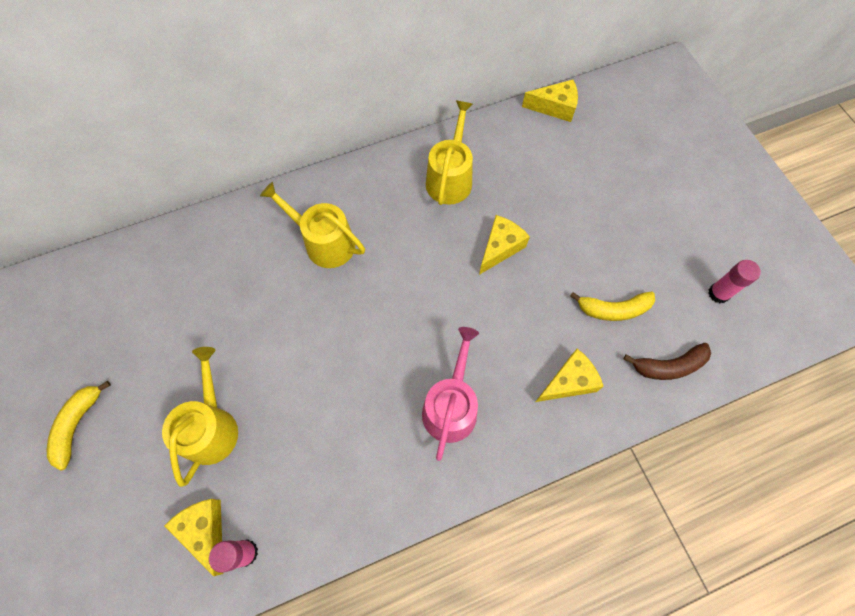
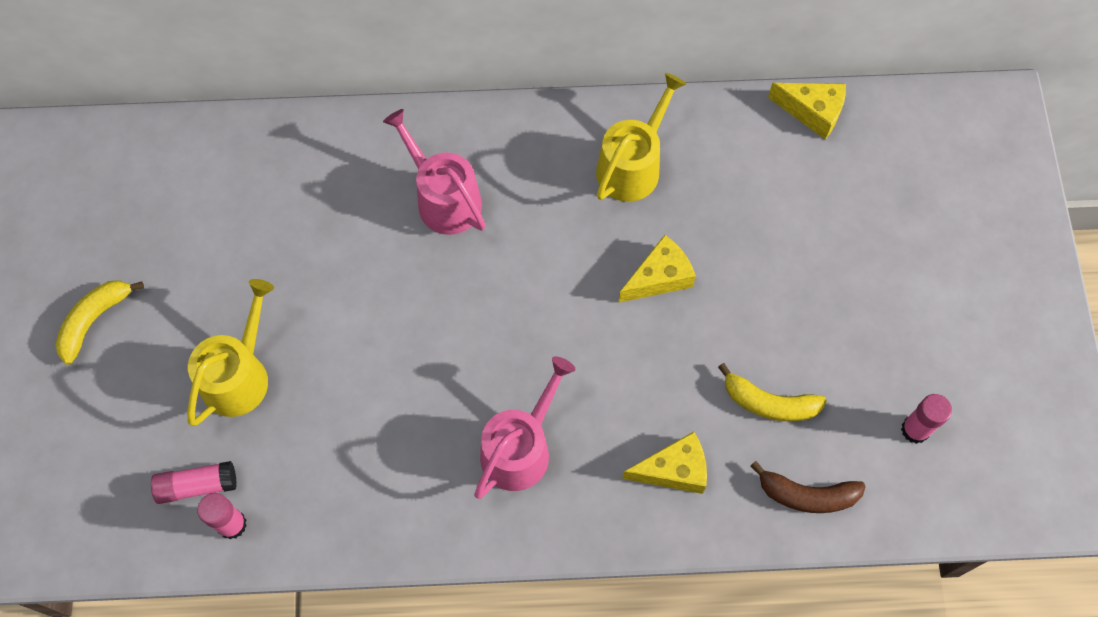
camera: 20 degrees right, 0 degrees up
yellow cheese [164,499,223,576] -> pink glue stick [151,461,237,504]
yellow watering can [260,182,365,268] -> pink watering can [383,109,486,235]

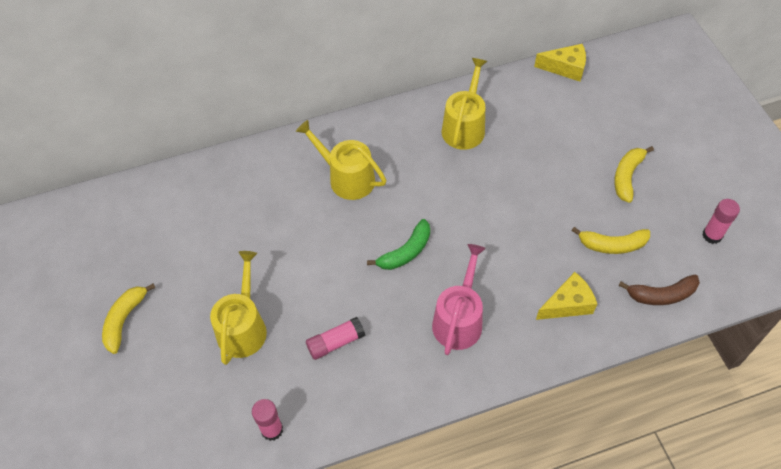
camera: 15 degrees left, 10 degrees down
pink glue stick [151,461,237,504] -> pink glue stick moved to [306,317,365,360]
pink watering can [383,109,486,235] -> yellow watering can [296,120,386,200]
yellow cheese [618,235,696,303] -> none
none -> green banana [367,219,430,270]
none -> yellow banana [614,146,654,203]

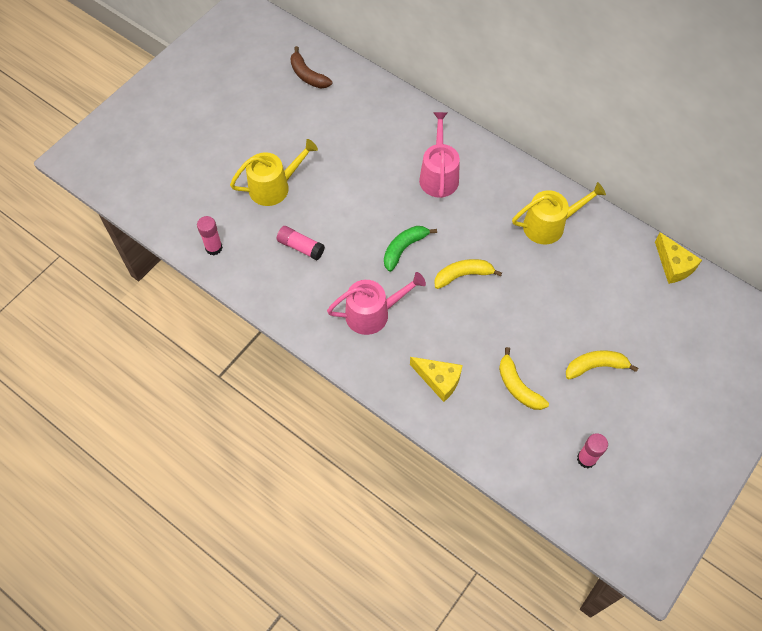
camera: 55 degrees right, 5 degrees up
yellow banana [102,284,156,354] -> yellow banana moved to [434,259,502,289]
yellow watering can [296,120,386,200] -> pink watering can [419,112,460,198]
green banana [367,219,430,270] -> green banana turned 120 degrees clockwise [384,226,437,272]
brown banana [619,274,700,305] -> brown banana moved to [290,46,332,89]

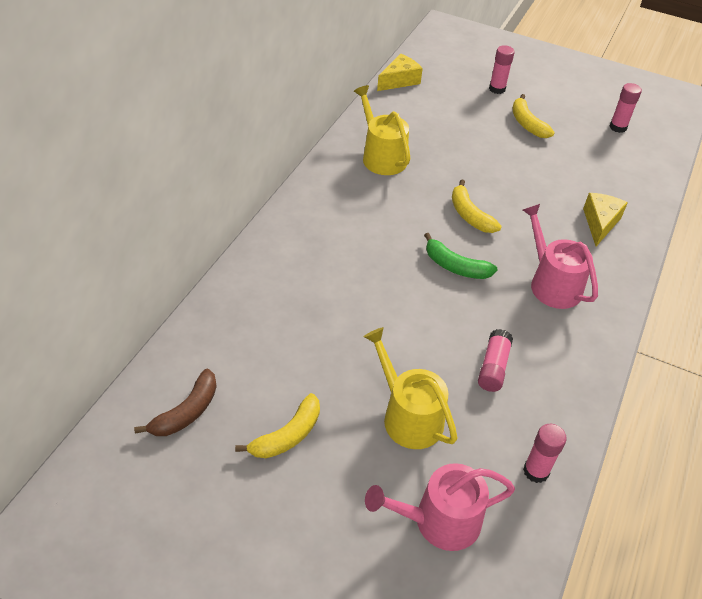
camera: 105 degrees left, 15 degrees down
pink watering can [419,112,460,198] -> pink watering can moved to [365,463,515,551]
yellow banana [499,347,549,410] -> yellow banana moved to [235,393,320,458]
none -> pink glue stick [489,45,515,94]

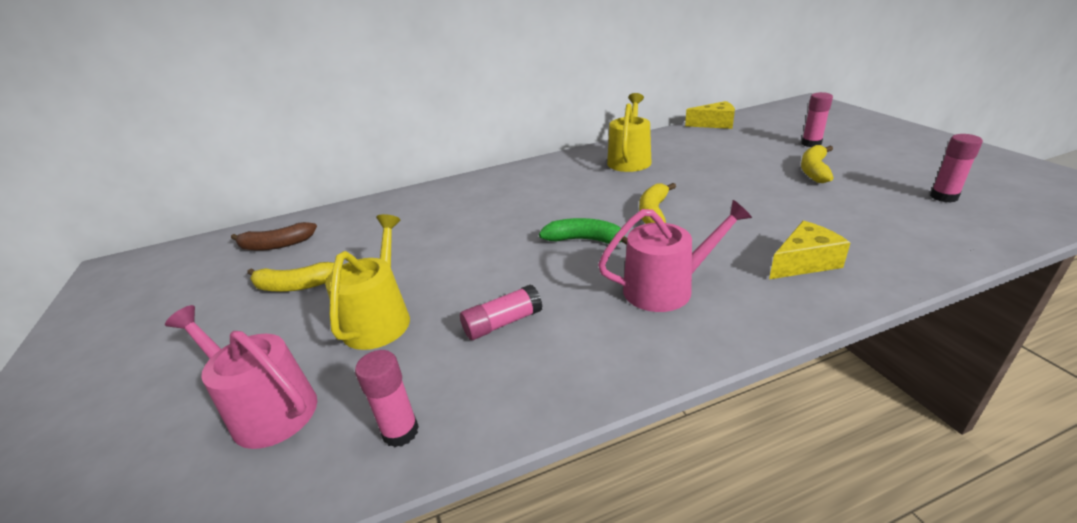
camera: 50 degrees right, 15 degrees down
green banana [424,233,498,279] -> green banana turned 120 degrees clockwise [539,218,627,245]
pink watering can [523,204,598,309] -> pink watering can turned 60 degrees clockwise [598,200,752,312]

